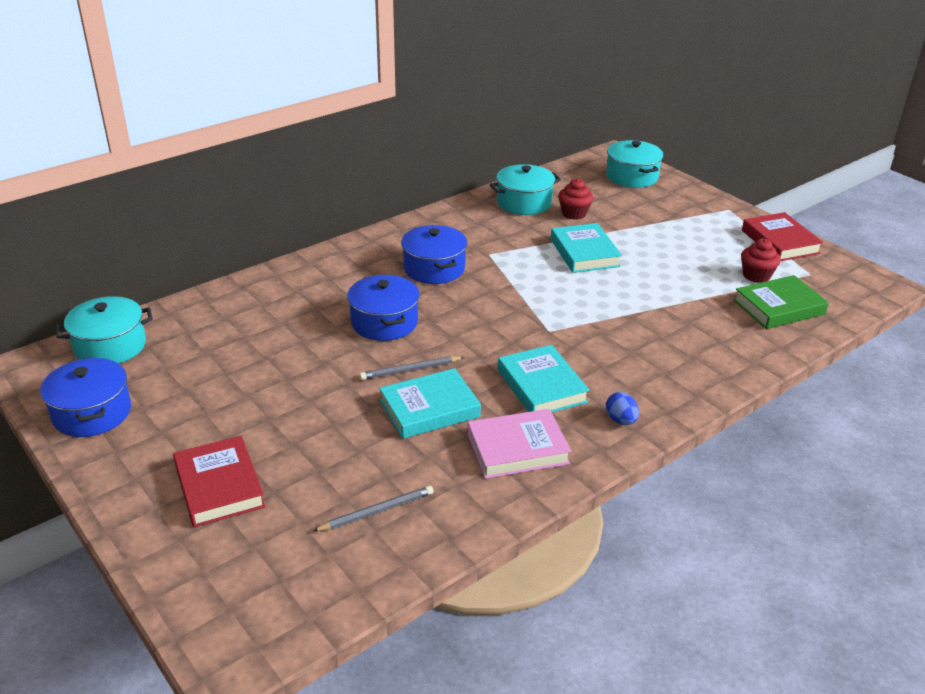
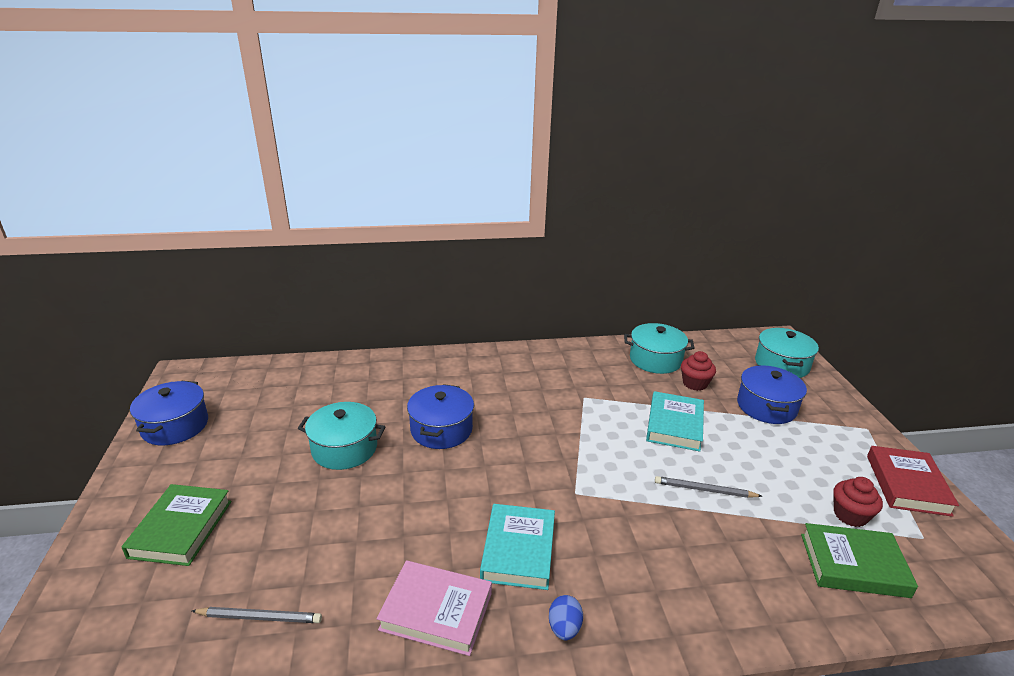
camera: 30 degrees right, 5 degrees down
turquoise pot [56,296,153,364] -> turquoise pot moved to [297,402,385,470]
red book [173,436,265,527] -> green book [122,484,232,566]
grey pencil [360,356,464,380] -> grey pencil moved to [655,476,763,498]
turquoise book [379,368,481,439] -> none
blue pot [401,225,467,284] -> blue pot moved to [737,365,807,424]

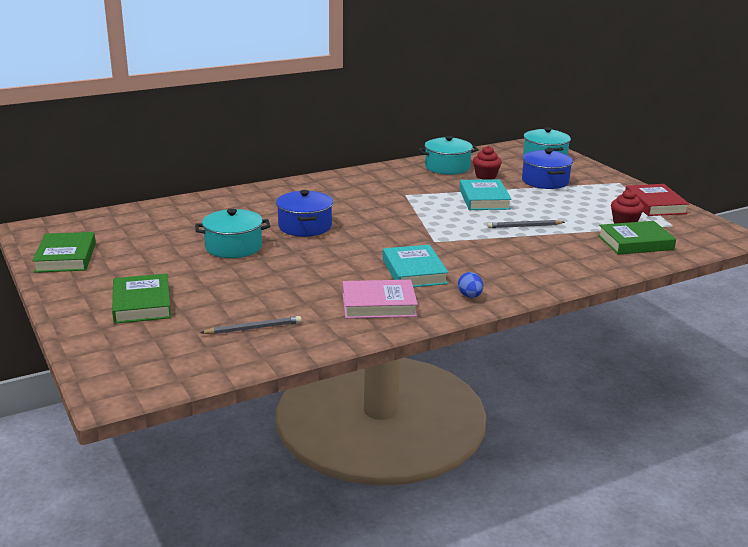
camera: 20 degrees left, 5 degrees down
blue pot [130,381,208,445] -> green book [32,232,96,273]

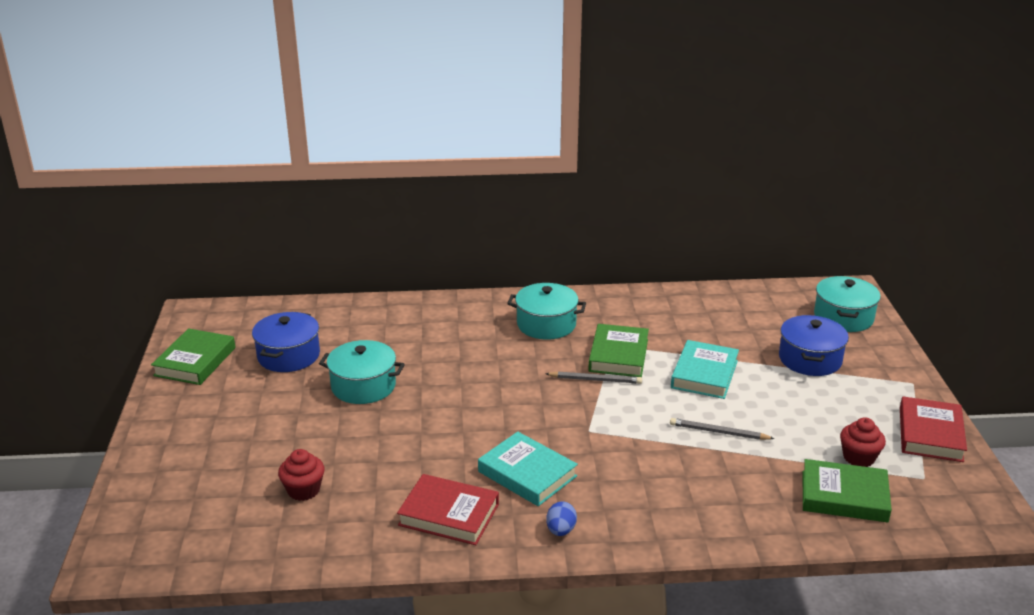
camera: 25 degrees right, 5 degrees up
green book [112,273,171,324] -> green book moved to [588,324,649,377]
grey pencil [200,316,302,334] -> grey pencil moved to [545,371,642,384]
blue pot [276,190,333,237] -> blue pot moved to [252,312,320,372]
pink book [342,280,418,319] -> red book [397,474,499,545]
turquoise book [383,245,449,287] -> turquoise book turned 60 degrees counterclockwise [478,432,578,506]
turquoise pot [419,136,478,175] -> turquoise pot moved to [507,283,586,340]
red cupcake [473,146,502,180] -> red cupcake moved to [278,449,325,501]

